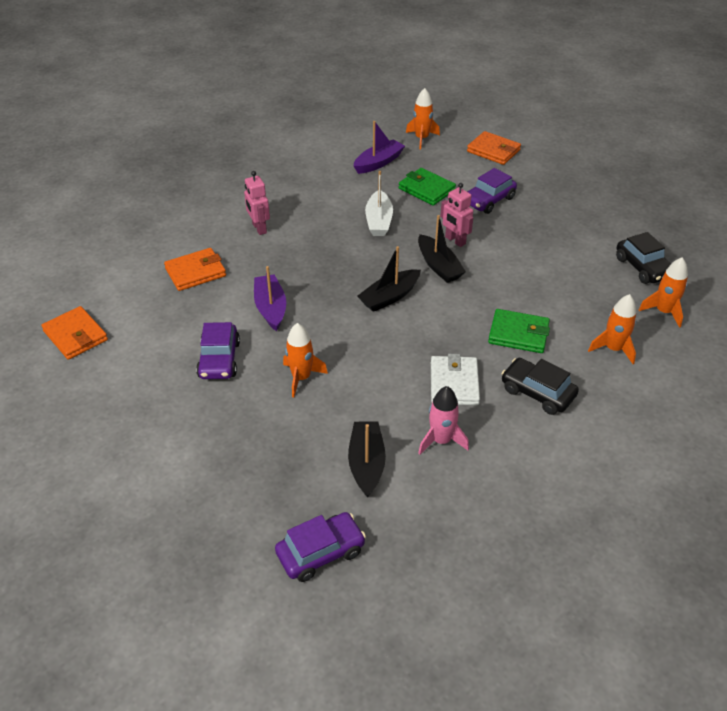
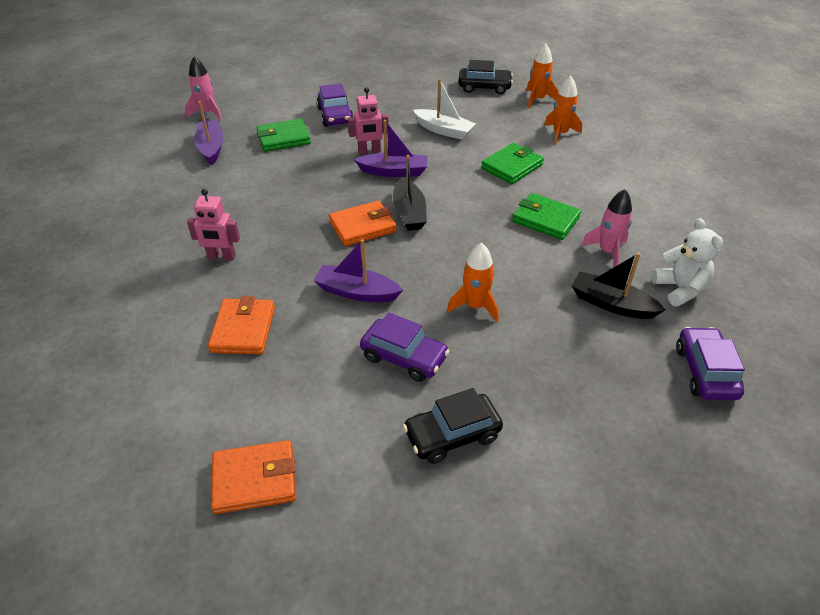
camera: 60 degrees left, 0 degrees up
white boat [365,171,393,236] -> white boat moved to [413,79,476,140]
orange rocket [406,88,440,149] -> pink rocket [185,56,222,120]
black boat [418,215,466,283] -> purple boat [354,120,428,177]
white wallet [431,354,480,405] -> green wallet [512,193,581,240]
orange wallet [467,131,521,165] -> orange wallet moved to [329,201,397,246]
black car [501,358,579,415] -> black car moved to [403,388,503,464]
none -> white teddy bear [651,218,723,307]

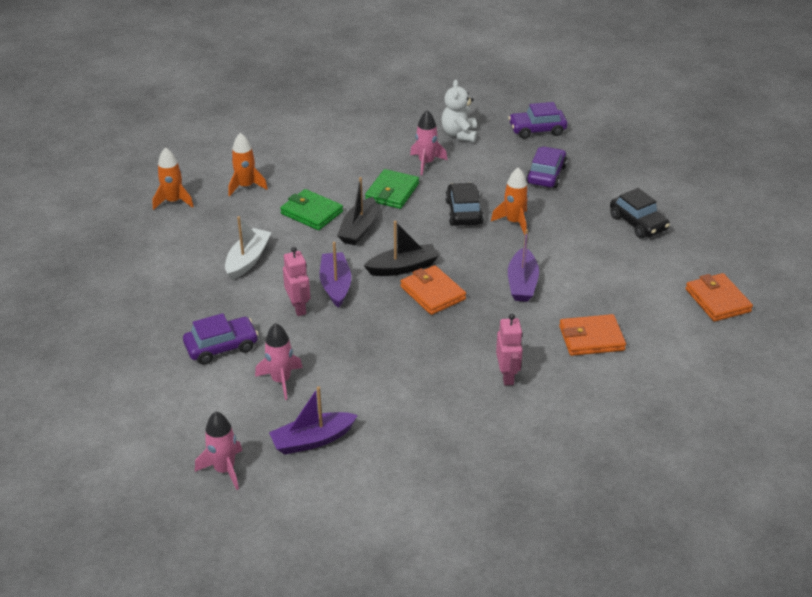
camera: 100 degrees left, 5 degrees down
green wallet [256,118,311,152] -> pink rocket [255,323,303,400]
purple car [360,313,449,382] -> purple car moved to [526,146,567,188]
black car [459,60,513,94] -> black car moved to [445,183,484,226]
black boat [572,253,666,319] -> black boat moved to [337,177,377,245]
white teddy bear [651,218,723,307] -> white teddy bear turned 60 degrees counterclockwise [441,79,477,142]

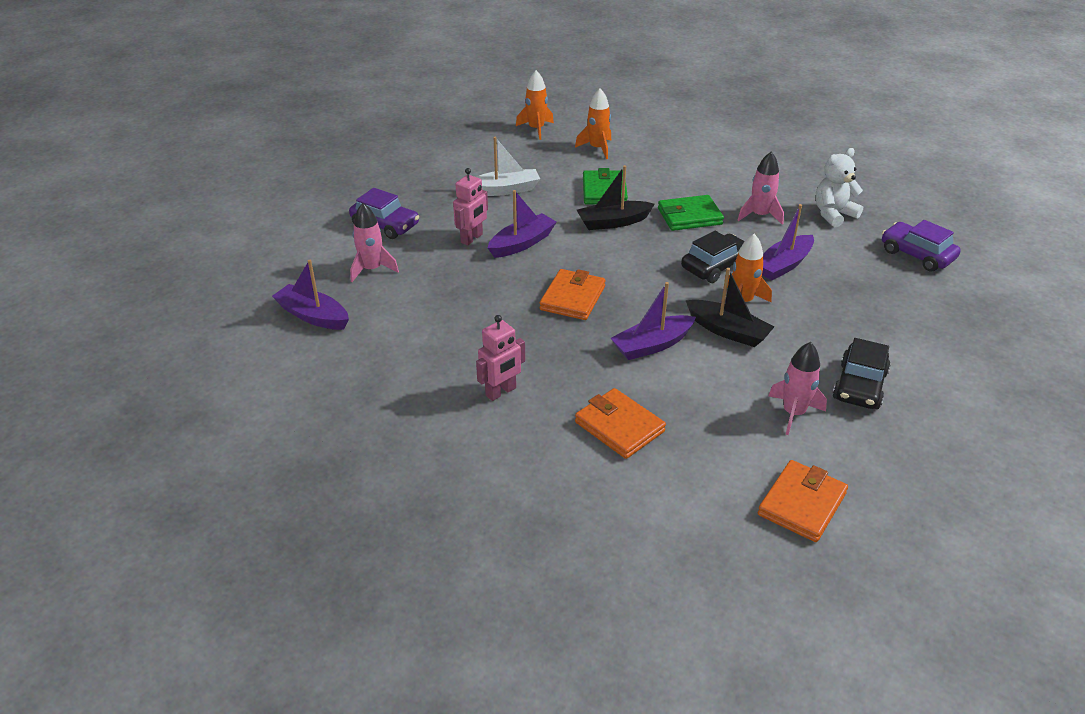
camera: 55 degrees right, 0 degrees up
pink rocket [195,412,242,490] -> pink rocket moved to [768,342,827,435]
black boat [364,221,439,276] -> black boat moved to [685,268,774,347]
purple car [526,146,567,188] -> none
none -> purple boat [762,204,814,280]

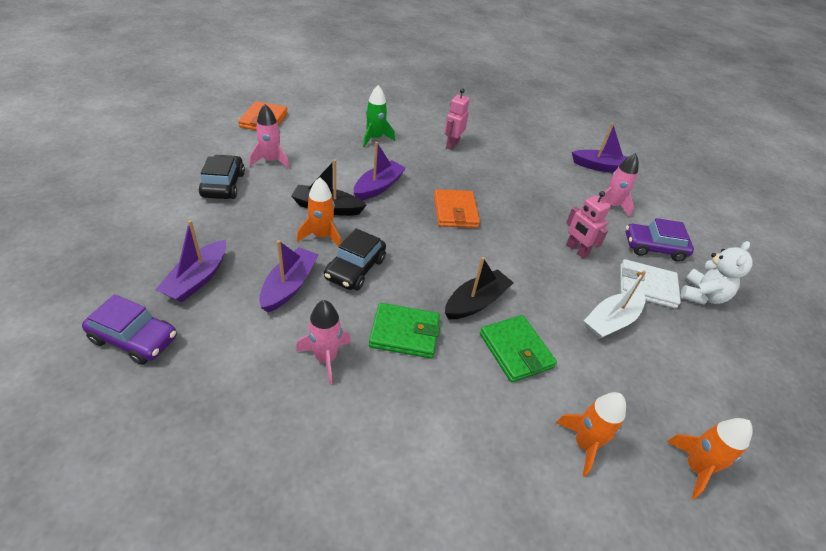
camera: 150 degrees right, 5 degrees up
pink robot [453,168,488,245] -> pink robot turned 45 degrees counterclockwise [566,191,611,258]
purple boat [488,190,557,258] -> purple boat moved to [155,220,226,302]
orange wallet [575,388,666,459] -> green rocket [363,85,395,147]
green wallet [658,195,724,231] -> green wallet turned 45 degrees clockwise [369,303,440,358]
white teddy bear [815,148,863,227] -> white teddy bear moved to [680,241,753,305]
none -> white wallet [620,259,681,308]

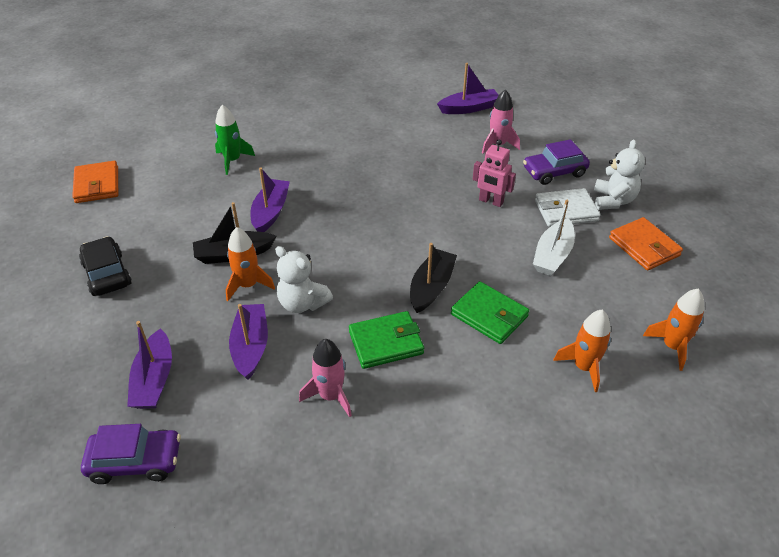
camera: 20 degrees left, 0 degrees up
pink rocket [250,104,289,169] -> none
black car [324,228,386,291] -> white teddy bear [275,246,333,313]
orange wallet [434,189,480,228] -> orange wallet moved to [609,217,683,270]
pink robot [444,88,470,150] -> none

